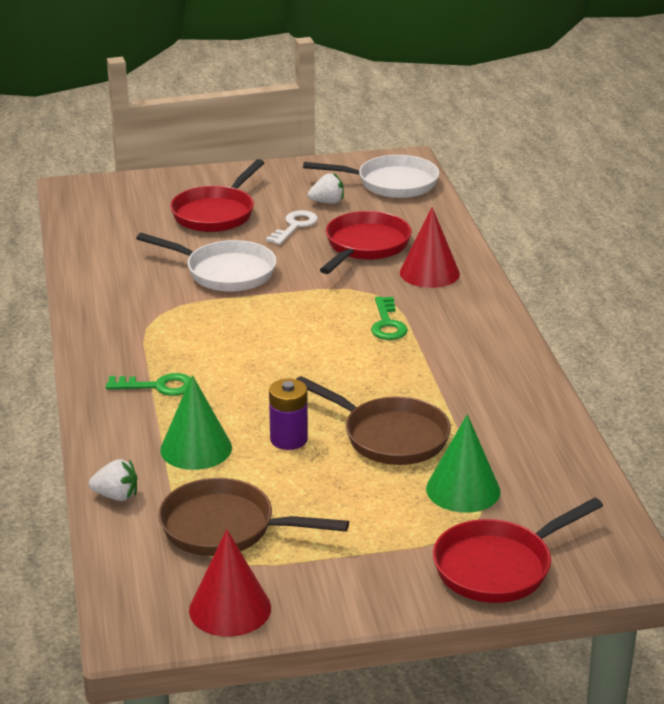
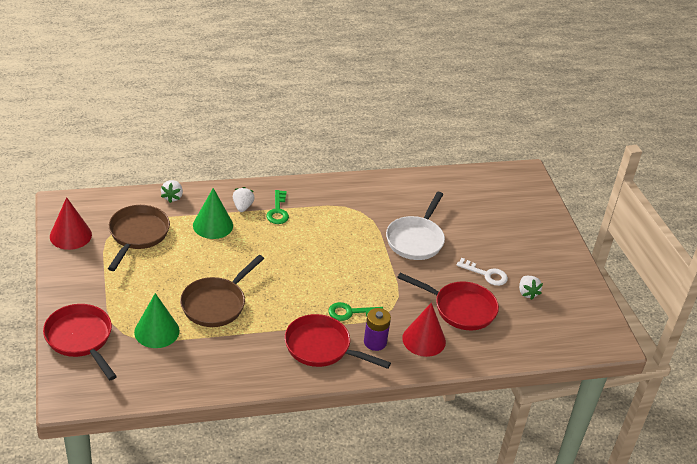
camera: 85 degrees right, 10 degrees up
red pan [170,159,264,232] -> red pan moved to [285,314,391,369]
purple battery [269,379,308,450] -> purple battery moved to [364,308,391,351]
white pan [303,155,439,198] -> none
none -> white strawberry [233,187,255,212]

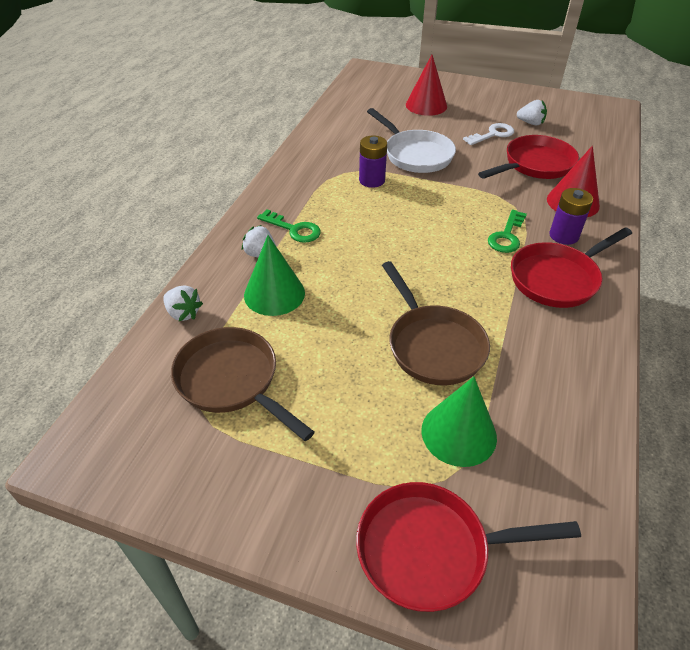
camera: 55 degrees left, 5 degrees up
red cone [50,197,92,250] -> red cone moved to [406,55,447,116]
none -> purple battery [359,136,387,188]

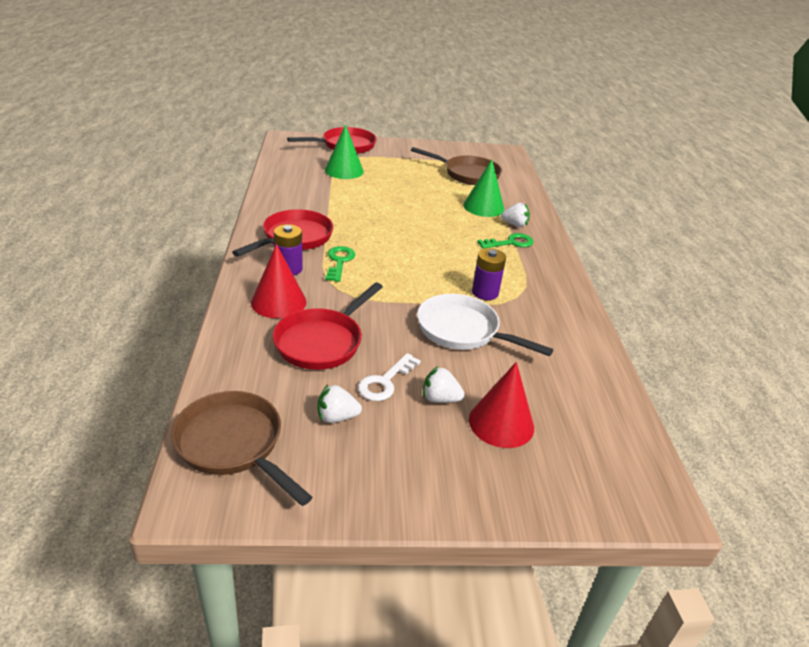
camera: 155 degrees right, 10 degrees down
white strawberry [163,285,203,321] -> white strawberry moved to [423,366,465,403]
green key [257,209,321,243] -> green key turned 150 degrees clockwise [477,233,534,249]
brown pan [382,261,490,385] -> brown pan moved to [171,391,313,506]

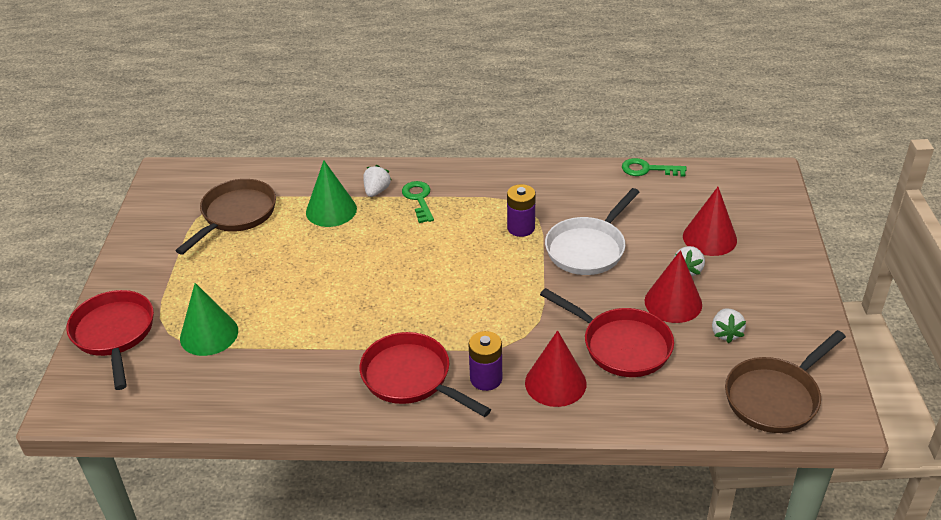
camera: 80 degrees left, 5 degrees up
green key [325,246,355,282] -> green key moved to [622,158,687,177]
white key [358,353,421,401] -> red cone [644,250,702,323]

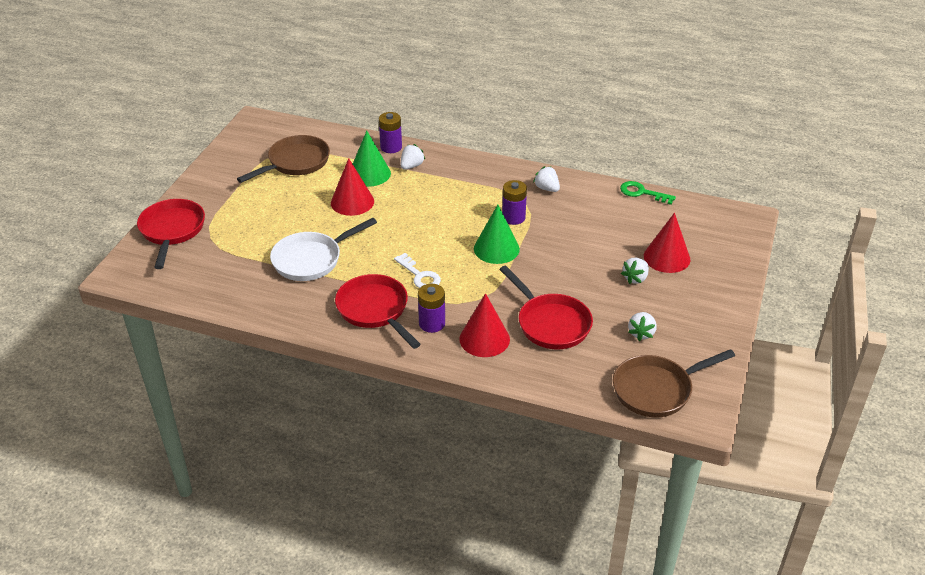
camera: 15 degrees right, 0 degrees up
green cone [180,283,238,356] -> green cone moved to [474,204,520,264]
green key [402,181,434,223] -> none
white pan [545,188,640,275] -> white pan moved to [270,218,377,281]
red cone [644,250,702,323] -> red cone moved to [331,158,374,216]
none -> purple battery [379,112,402,153]
none -> white key [394,253,441,288]
none -> white strawberry [533,166,560,192]

